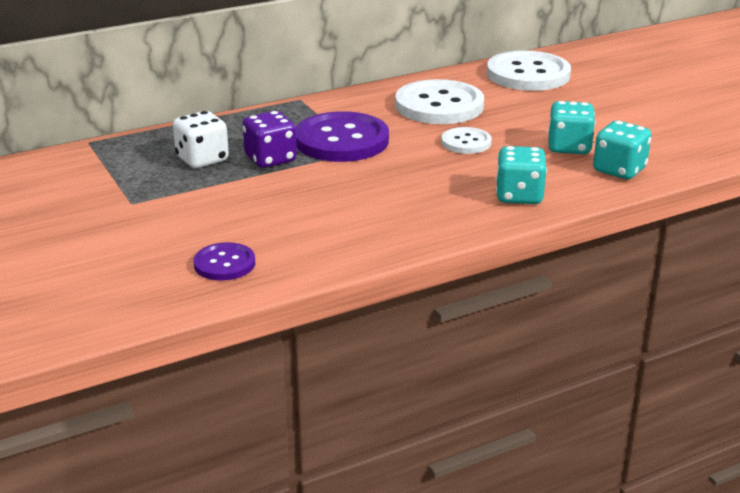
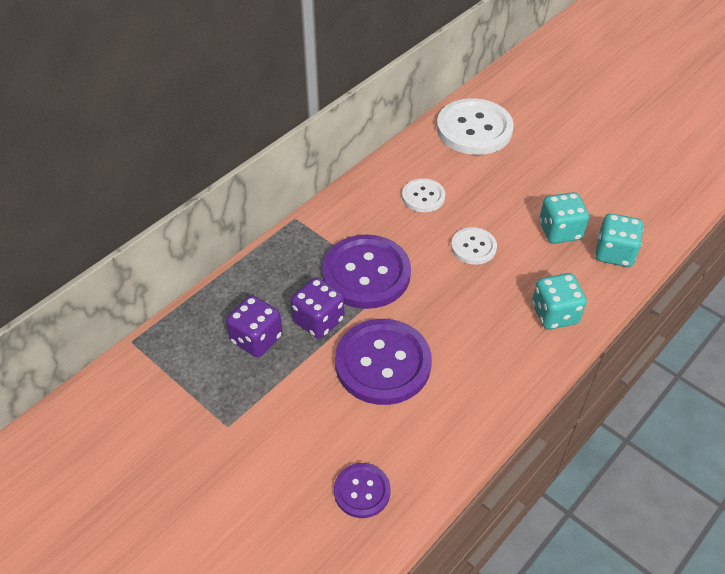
camera: 20 degrees left, 20 degrees up
white dice [173,111,229,168] -> purple dice [226,295,282,357]
white button [395,79,484,124] -> white button [402,178,445,212], size x0.53
none -> purple button [335,319,432,405]

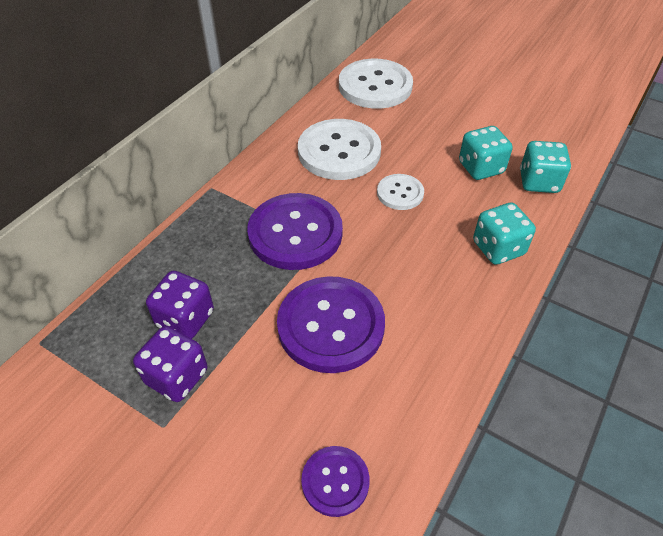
camera: 10 degrees left, 0 degrees up
purple dice [291,277,344,339] -> purple dice moved to [133,326,207,402]
white button [402,178,445,212] -> white button [298,119,381,180], size x1.90

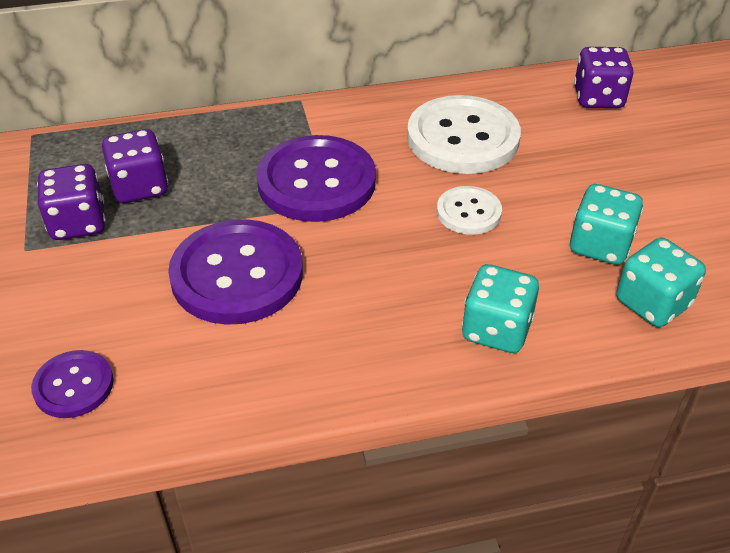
camera: 45 degrees right, 5 degrees down
white button [339,59,413,109] -> purple dice [574,47,633,108]

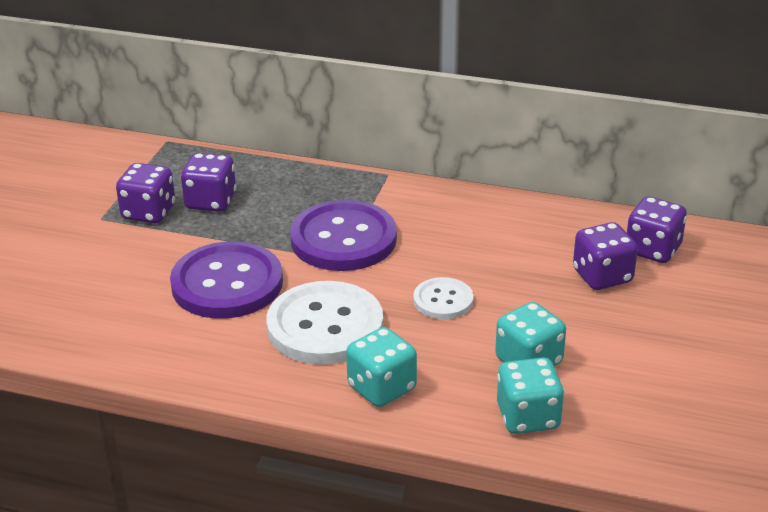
camera: 30 degrees right, 10 degrees down
purple button [31,350,114,418] -> none
white button [407,95,521,174] -> white button moved to [266,281,383,365]
none -> purple dice [573,222,638,290]

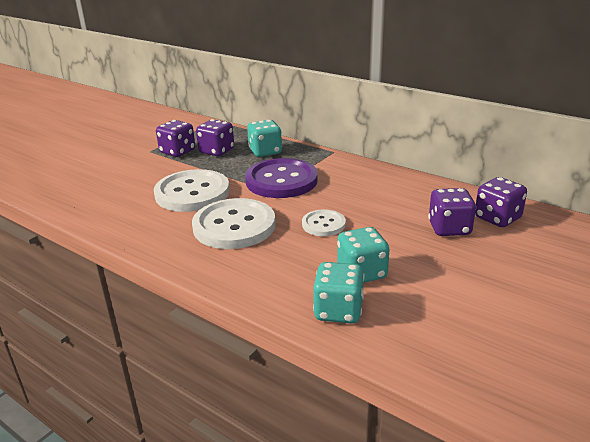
camera: 20 degrees right, 5 degrees down
purple button [170,241,283,319] -> white button [154,169,230,212]
turquoise dice [346,327,417,407] -> turquoise dice moved to [247,120,282,157]

